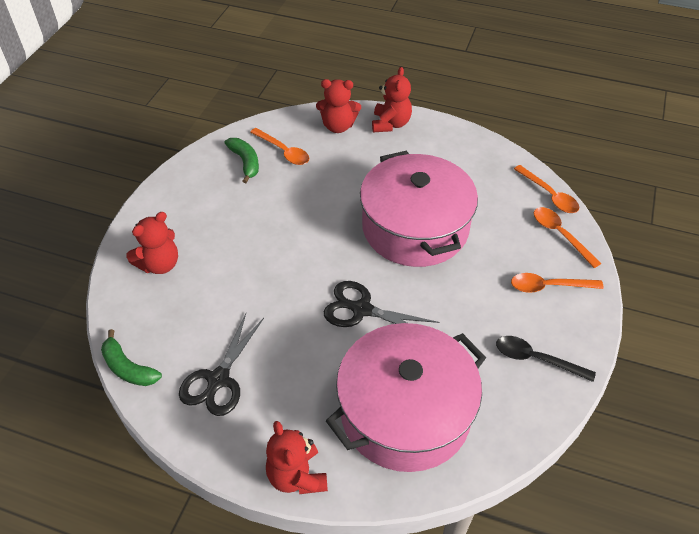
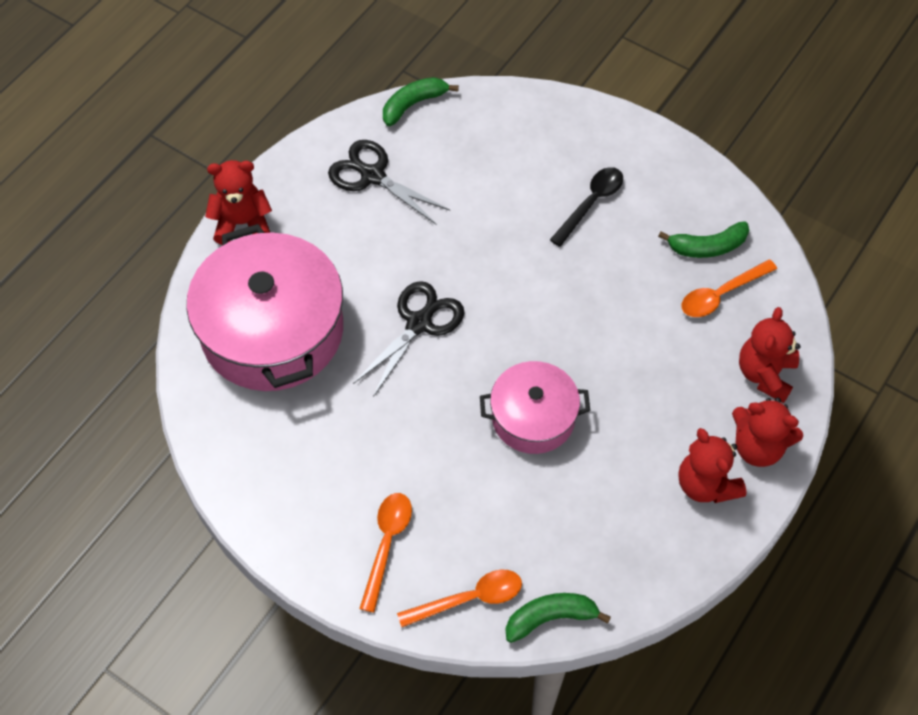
camera: 105 degrees right, 10 degrees up
red teddy bear [126,212,178,274] -> red teddy bear moved to [678,428,746,503]
pink pot [360,151,478,267] -> pink pot [480,361,590,454], size x0.57
black spoon [496,336,596,382] -> black spoon moved to [550,167,623,247]
orange spoon [514,165,580,213] -> green banana [506,593,611,643]

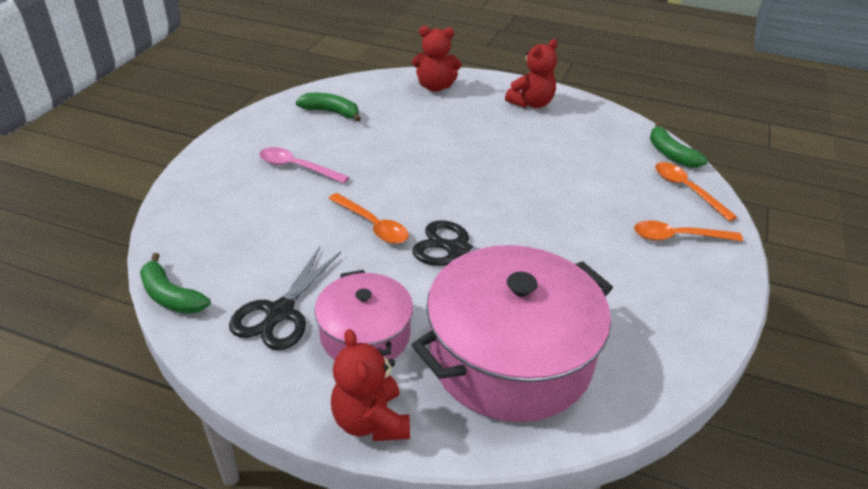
camera: 105 degrees left, 20 degrees down
pink pot [480,361,590,454] -> pink pot moved to [314,270,413,360]
black spoon [550,167,623,247] -> pink spoon [260,147,349,183]
green banana [658,221,749,258] -> green banana turned 45 degrees counterclockwise [296,93,361,122]
orange spoon [682,259,777,317] -> orange spoon moved to [328,193,409,244]
red teddy bear [732,398,803,467] -> none

